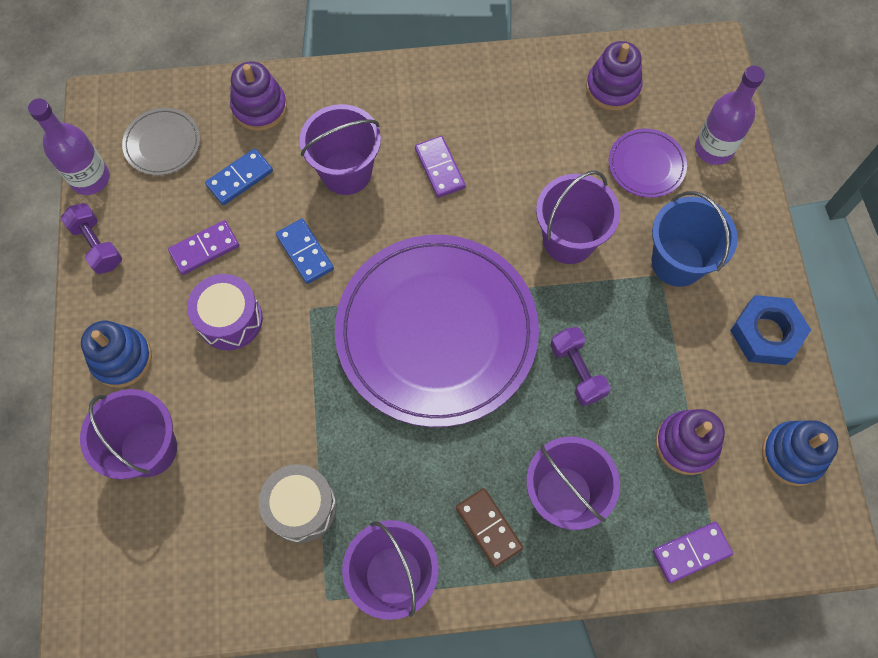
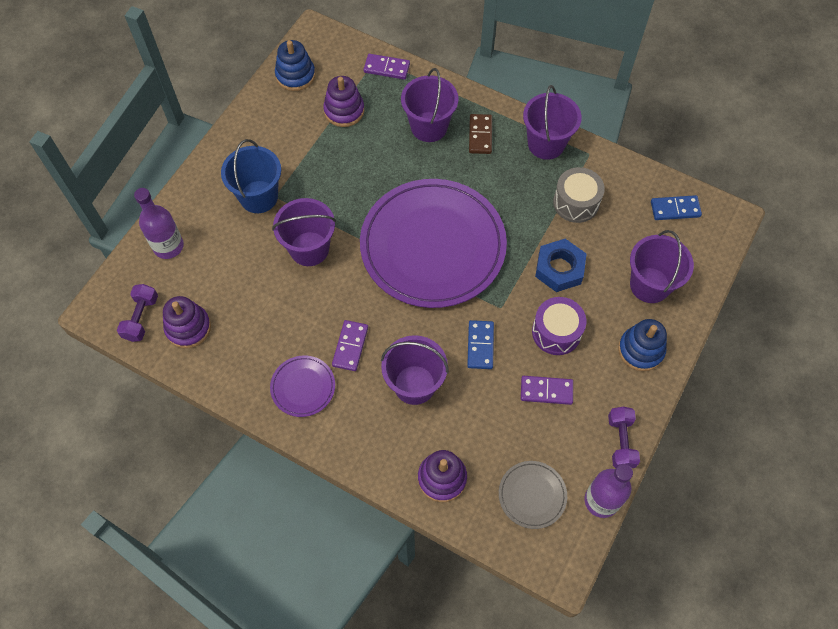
camera: 145 degrees left, 5 degrees down
blue domino [205,148,273,205] -> blue domino moved to [651,195,702,220]
purple dumbbell [550,327,611,406] -> purple dumbbell moved to [117,284,158,342]
purple plate [609,129,687,198] -> purple plate moved to [270,355,335,417]
blue nut [730,295,811,365] -> blue nut moved to [535,239,587,292]

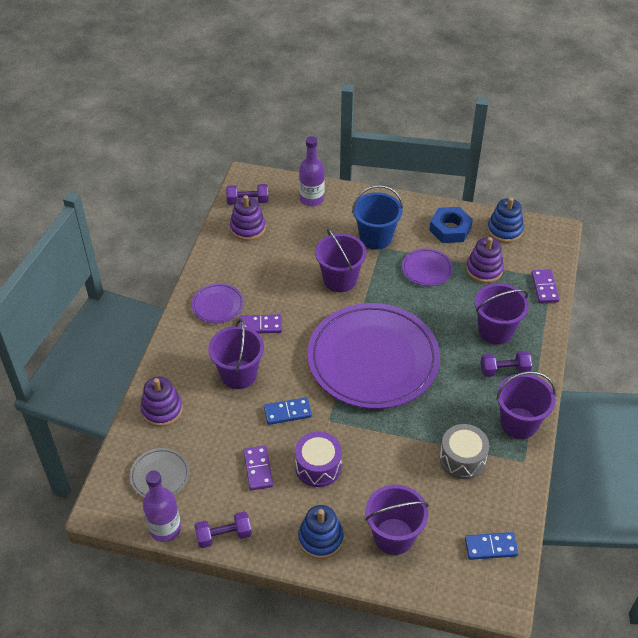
camera: 75 degrees right, 15 degrees down
brown domino [469,114,492,154] -> purple dumbbell [480,351,532,377]
blue nut [535,239,587,292] -> blue nut moved to [429,207,473,243]
blue domino [651,195,702,220] -> blue domino turned 75 degrees counterclockwise [465,532,518,560]
none -> purple plate [402,248,453,286]

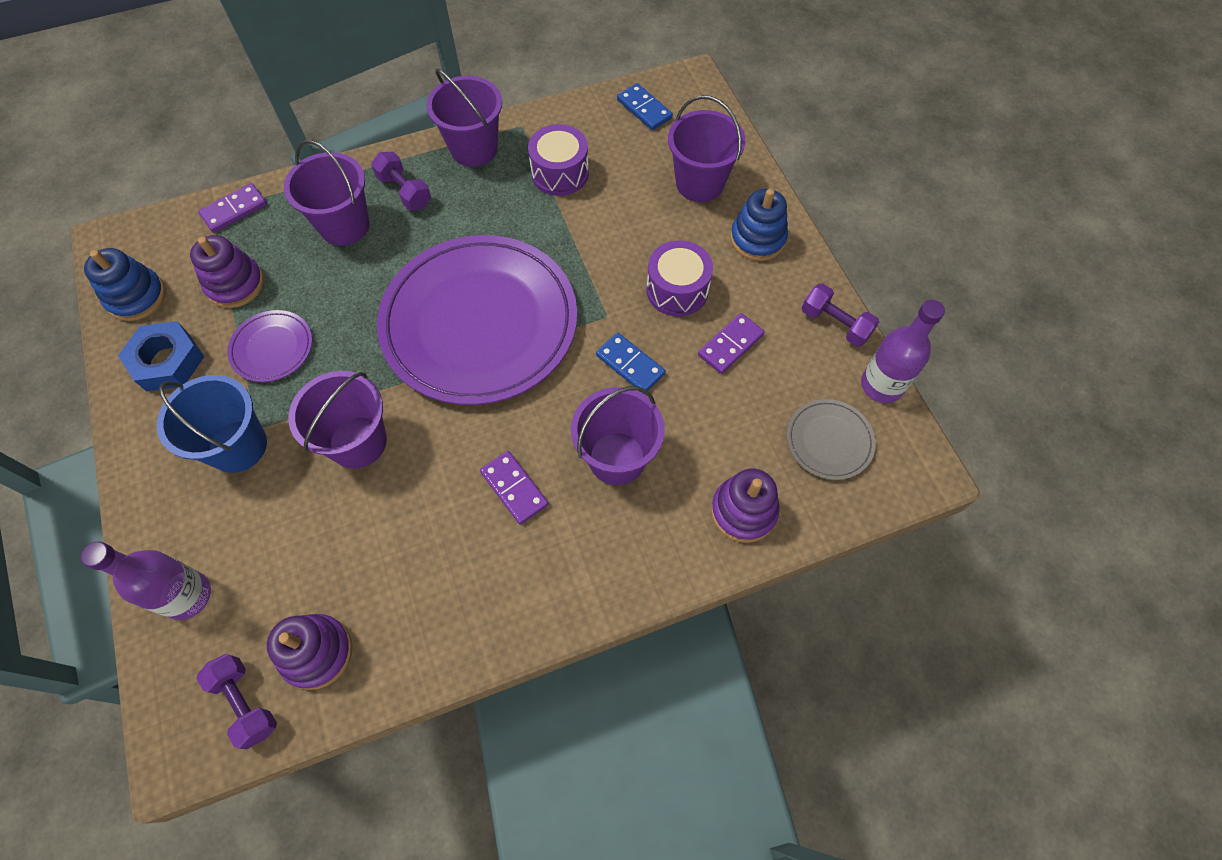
camera: 125 degrees left, 15 degrees up
purple plate [191,283,244,323] -> none
grey drum [440,424,489,479] -> purple drum [528,124,589,196]

